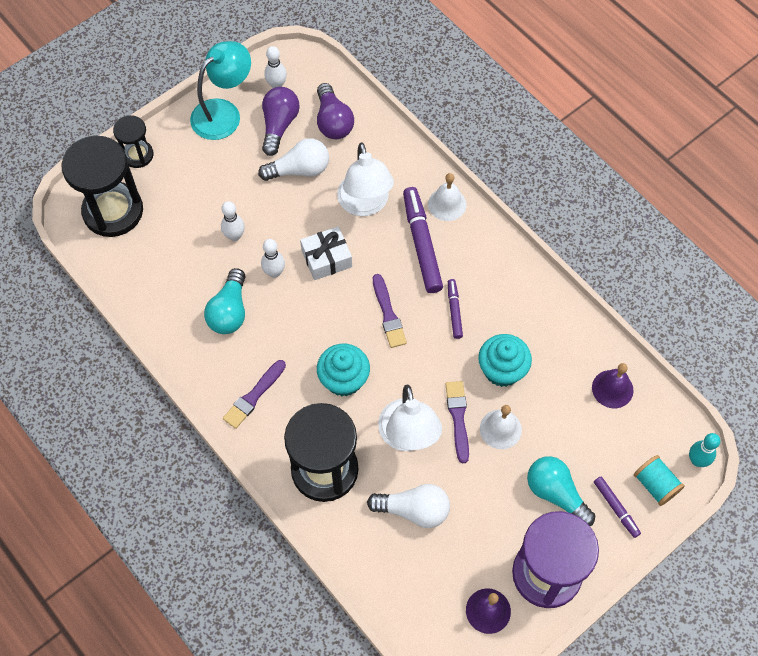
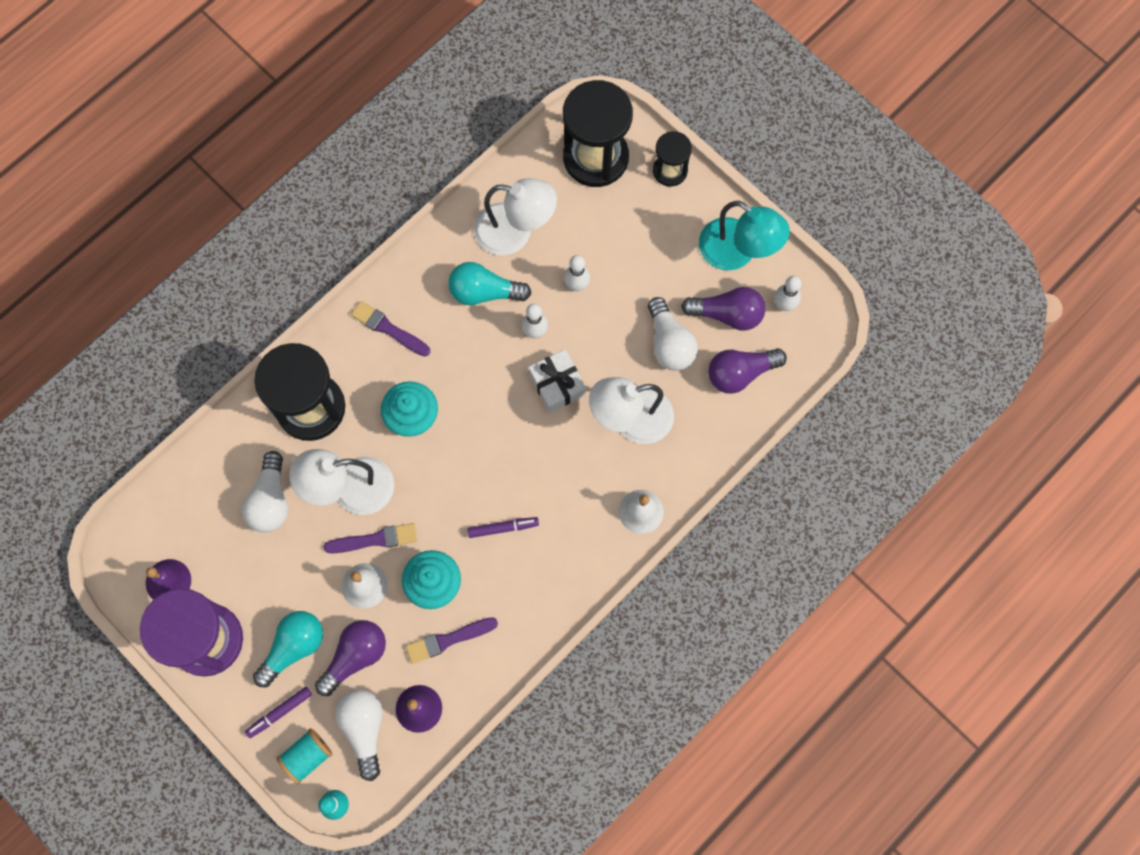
camera: 85 degrees right, 10 degrees up
purple brush [373,274,407,348] -> purple brush moved to [405,617,498,664]
purple marker [403,187,443,293] -> none
none -> purple light bulb [315,620,386,696]
none -> white light bulb [335,690,383,781]
none -> white lamp [474,178,557,255]

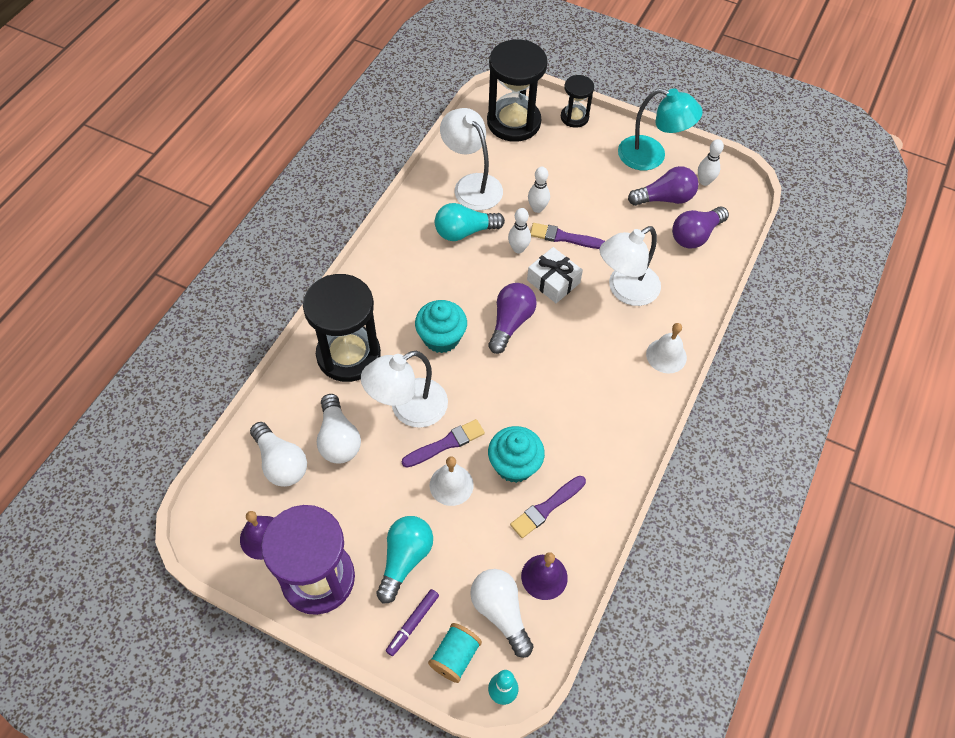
camera: 20 degrees left, 15 degrees down
purple light bulb [315,620,386,696] -> purple light bulb moved to [488,283,537,354]
purple brush [351,301,430,356] -> purple brush moved to [530,223,605,249]
purple marker [467,517,539,538] -> none
white lamp [474,178,557,255] -> white lamp turned 120 degrees counterclockwise [440,108,503,210]
white light bulb [648,297,698,371] -> white light bulb moved to [250,422,307,487]

